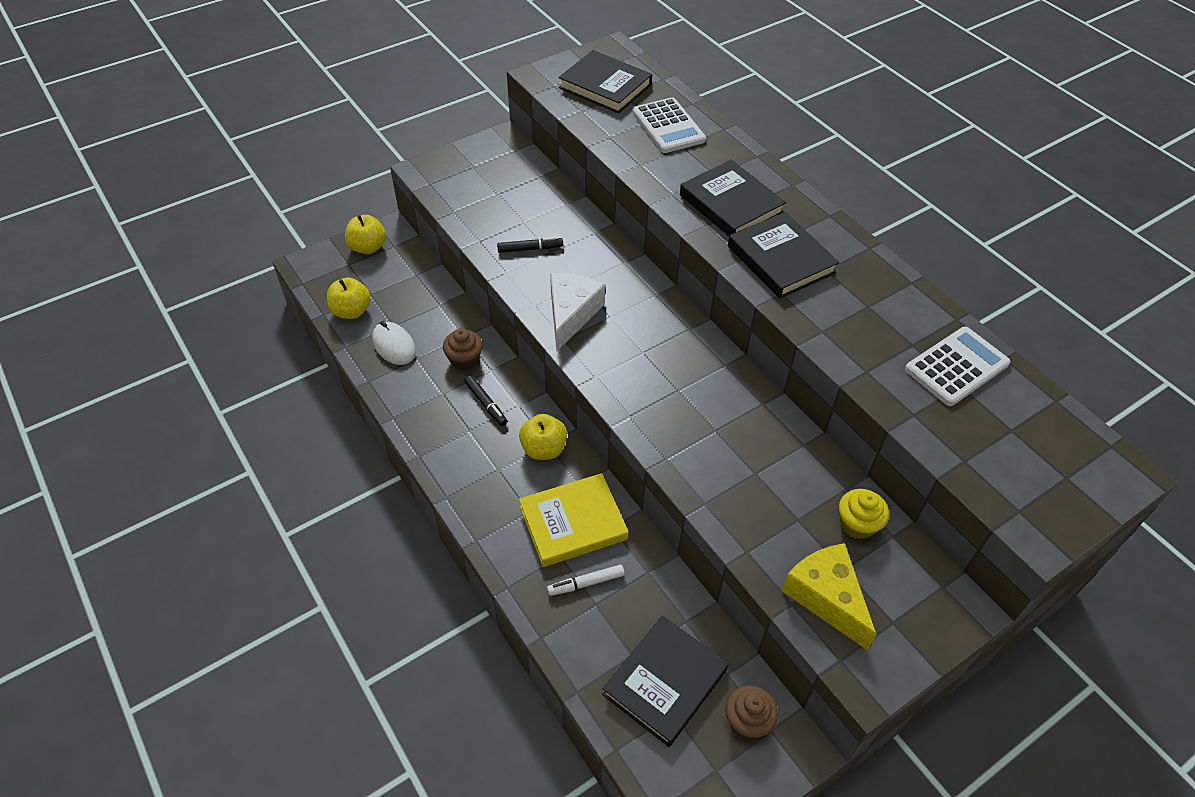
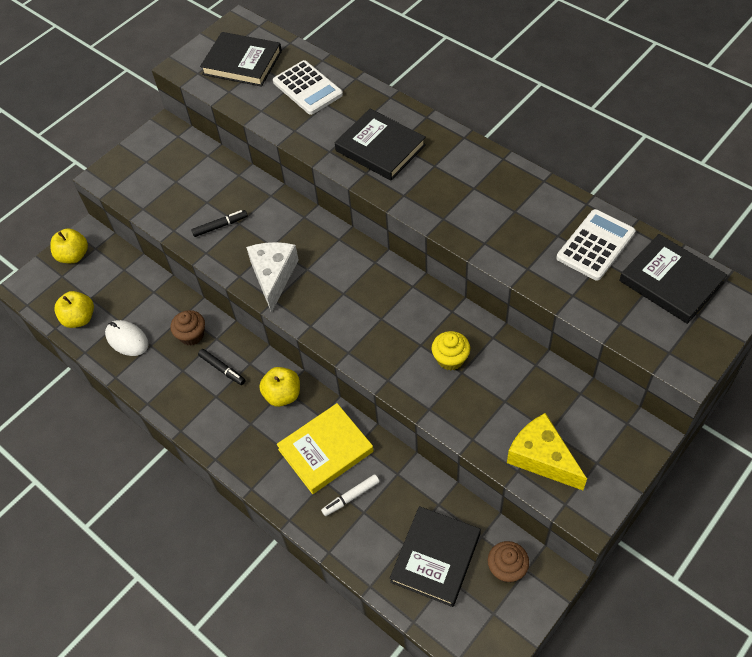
camera: 10 degrees left, 5 degrees up
black book [728,212,839,299] -> black book moved to [619,234,727,324]
yellow cupcake [839,489,889,539] -> yellow cupcake moved to [432,331,470,370]

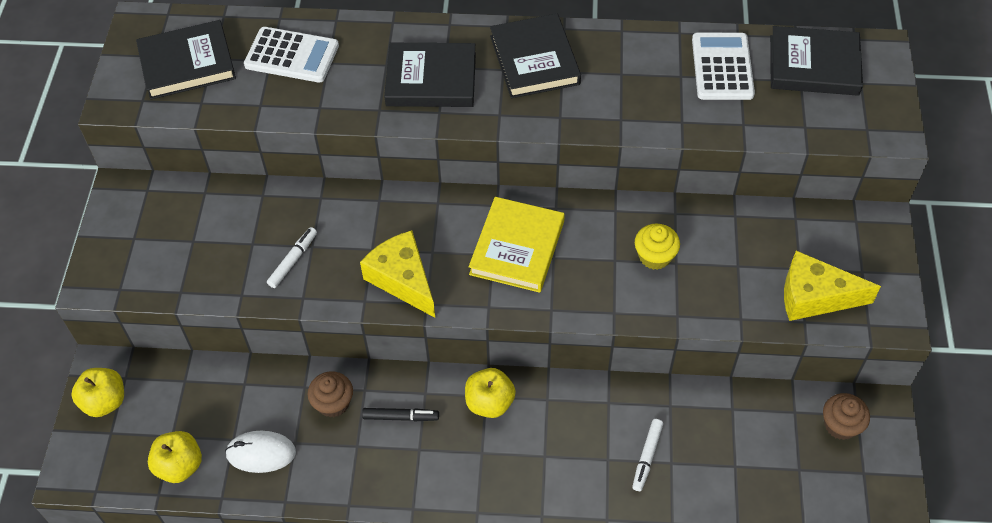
camera: 40 degrees left, 0 degrees up
black marker [191,210,248,237] -> white marker [267,227,317,288]
white cheese [246,242,299,313] -> yellow cheese [360,230,435,318]
yellow book [277,403,374,494] -> yellow book moved to [469,197,565,293]
black book [390,506,481,607] -> black book moved to [490,14,581,98]

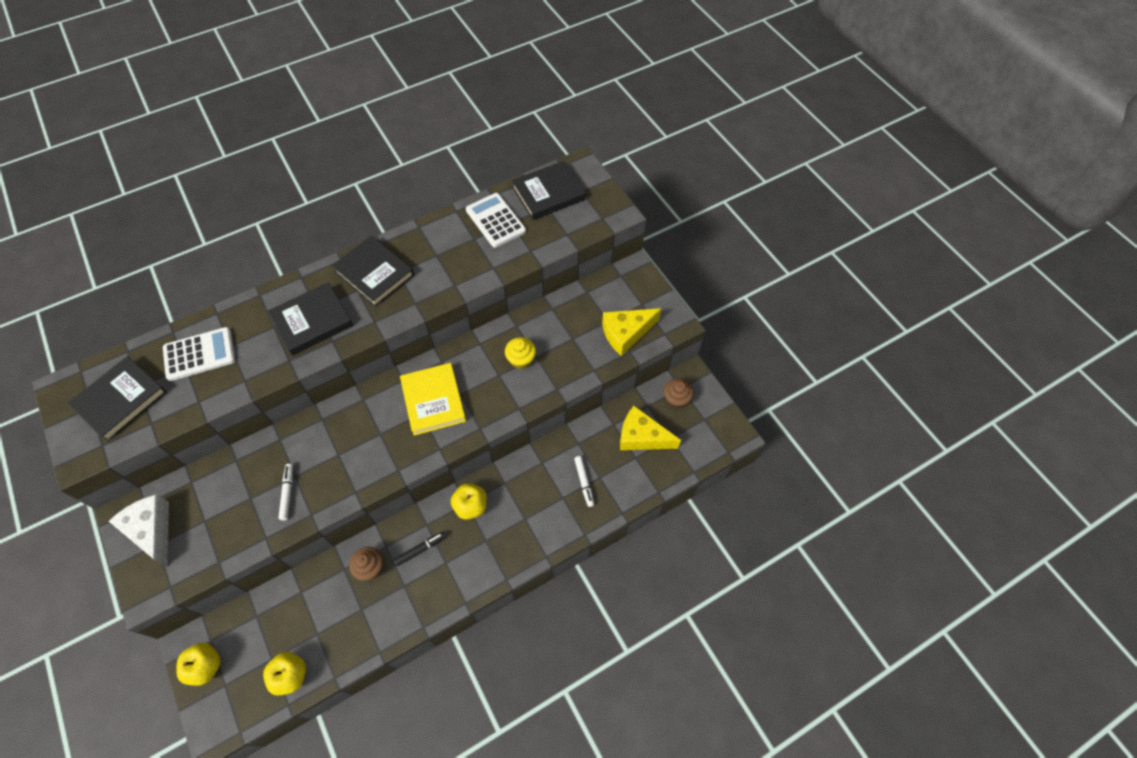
camera: 35 degrees left, 5 degrees up
white mouse [225,431,296,473] -> none
yellow cheese [360,230,435,318] -> yellow cheese moved to [620,406,681,450]
none -> white cheese [109,494,169,566]

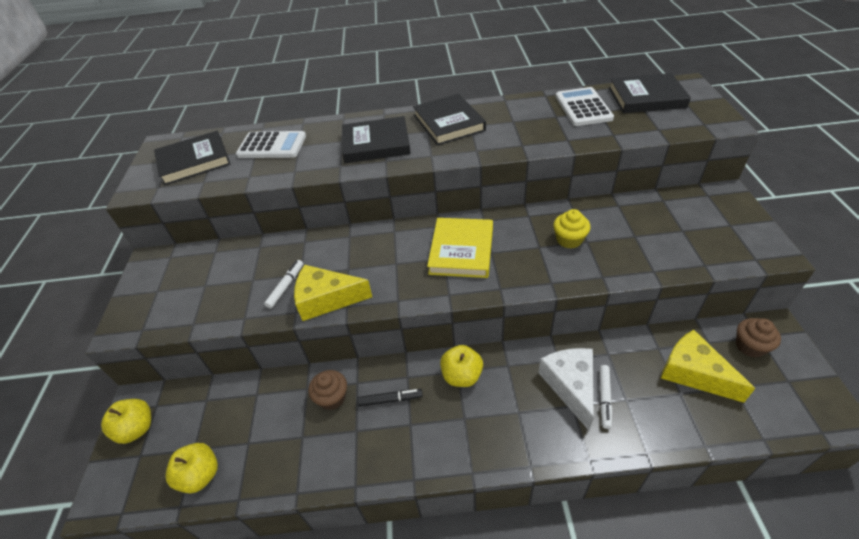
camera: 30 degrees right, 15 degrees down
white cheese [109,494,169,566] -> white cheese moved to [538,348,594,430]
yellow cheese [602,308,662,356] -> yellow cheese moved to [294,265,372,321]

